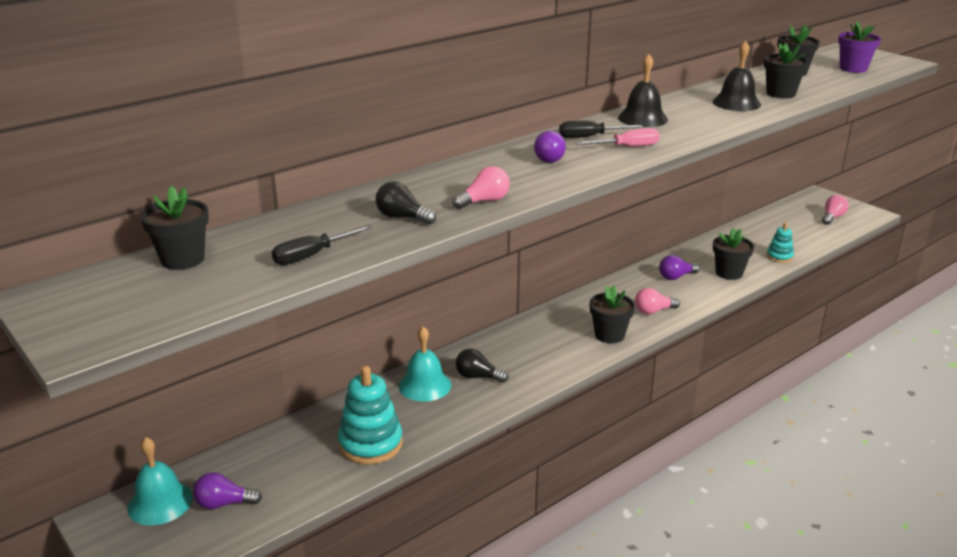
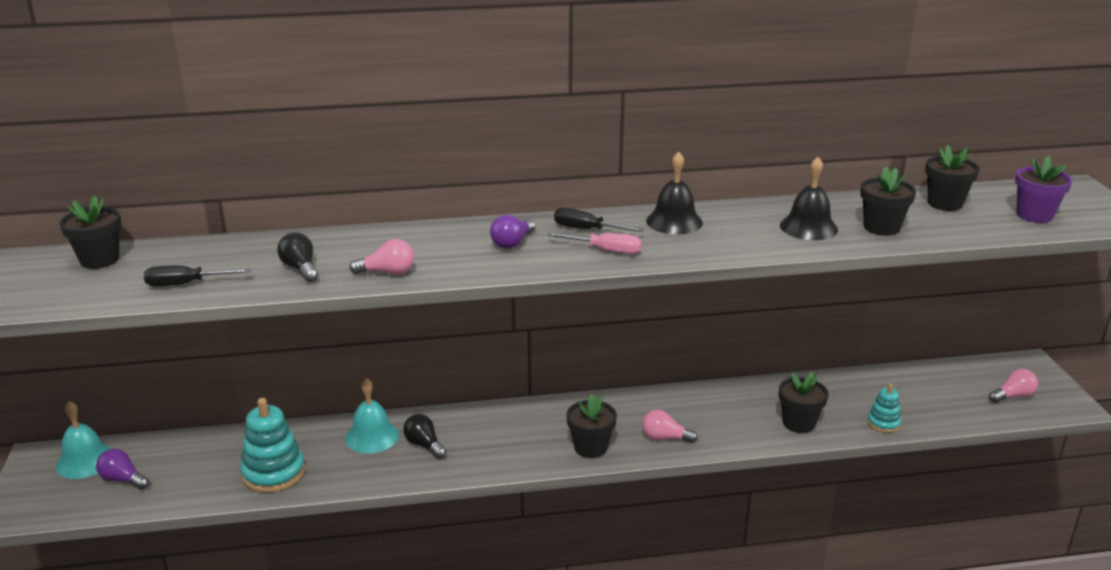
camera: 30 degrees right, 0 degrees up
purple light bulb [659,255,700,280] -> none

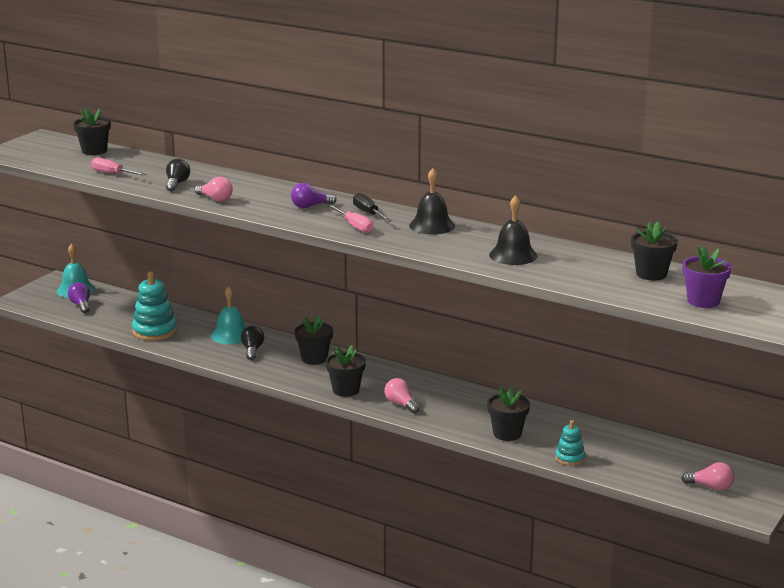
camera: 40 degrees right, 5 degrees down
black screwdriver [144,266,251,286] -> pink screwdriver [91,157,146,176]
black flower pot [860,166,916,236] -> black flower pot moved to [295,315,333,365]

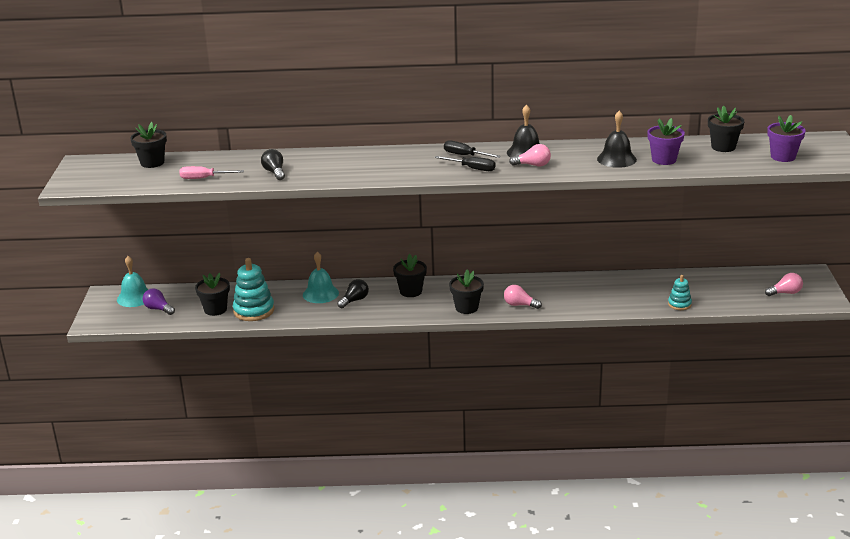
camera: 30 degrees left, 5 degrees up
pink light bulb [195,177,233,202] -> pink light bulb moved to [509,144,551,167]
black light bulb [241,326,264,360] -> black light bulb turned 75 degrees clockwise [337,279,369,308]
purple light bulb [291,183,337,208] -> none
pink screwdriver [328,205,373,233] -> black screwdriver [435,156,496,171]
black flower pot [487,387,530,441] -> black flower pot moved to [195,273,230,316]
none -> purple flower pot [647,118,685,165]

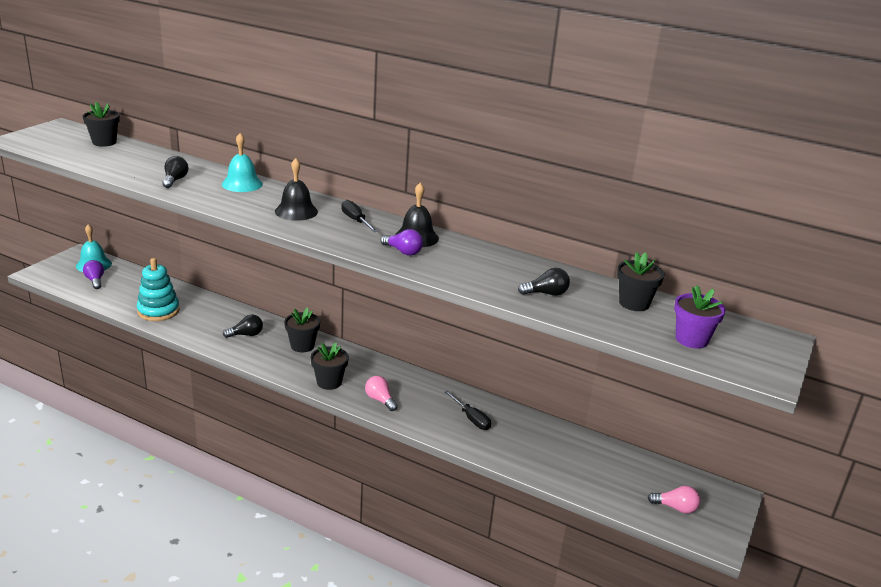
camera: 25 degrees right, 0 degrees up
pink screwdriver [179,166,244,179] -> none
black flower pot [195,273,230,316] -> none
turquoise bell [303,252,339,303] -> turquoise bell moved to [222,133,263,192]
black screwdriver [435,156,496,171] -> black screwdriver moved to [445,390,491,430]
pink light bulb [509,144,551,167] -> purple light bulb [381,229,423,256]
black bell [597,111,637,168] -> black bell moved to [275,158,318,221]
purple flower pot [647,118,685,165] -> black light bulb [518,268,570,296]
turquoise stacking toy [668,275,692,310] -> none

